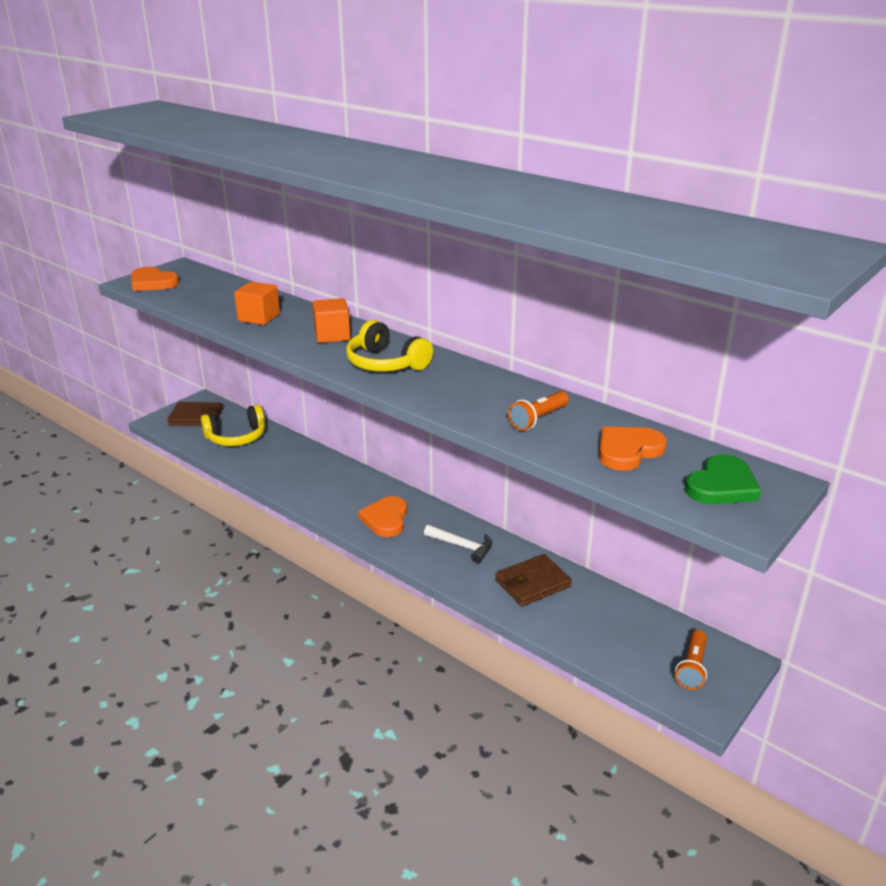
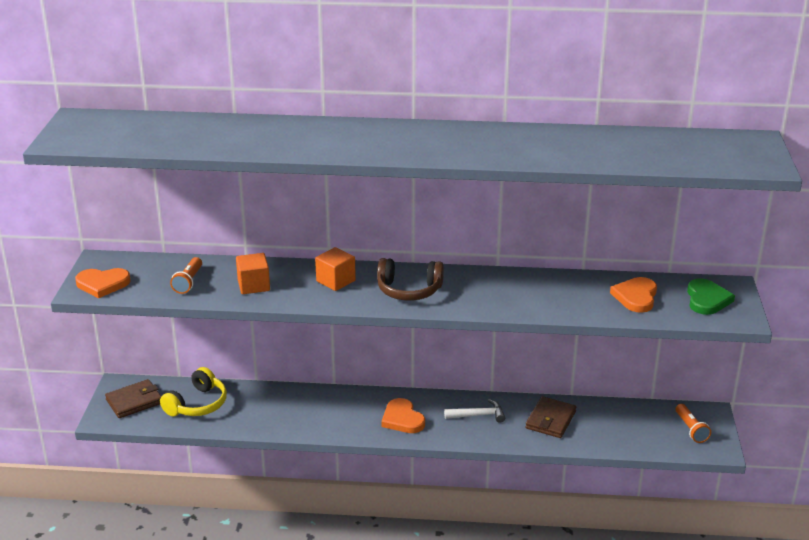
camera: 35 degrees left, 0 degrees up
yellow headphones [346,320,433,372] -> brown headphones [377,258,444,301]
orange flashlight [508,391,569,431] -> orange flashlight moved to [170,257,202,294]

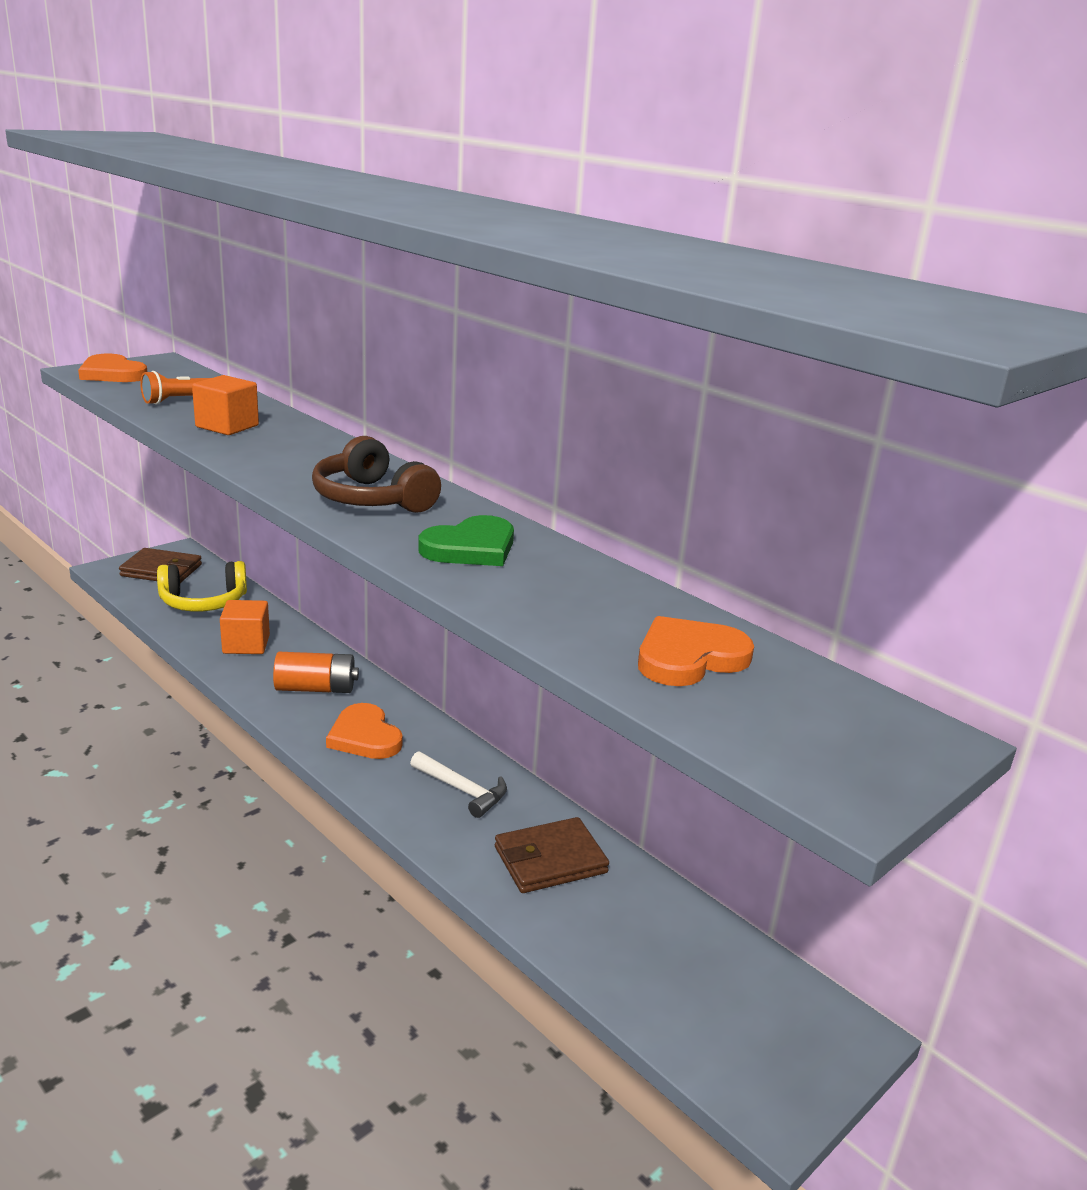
camera: 40 degrees right, 5 degrees down
orange cube [315,247,356,291] -> orange cube moved to [220,600,270,654]
orange heart [381,398,425,433] -> orange heart turned 45 degrees counterclockwise [326,703,403,759]
orange flashlight [675,404,711,443] -> none
green heart [687,279,735,315] -> green heart moved to [418,515,514,566]
none -> orange battery [273,652,359,693]

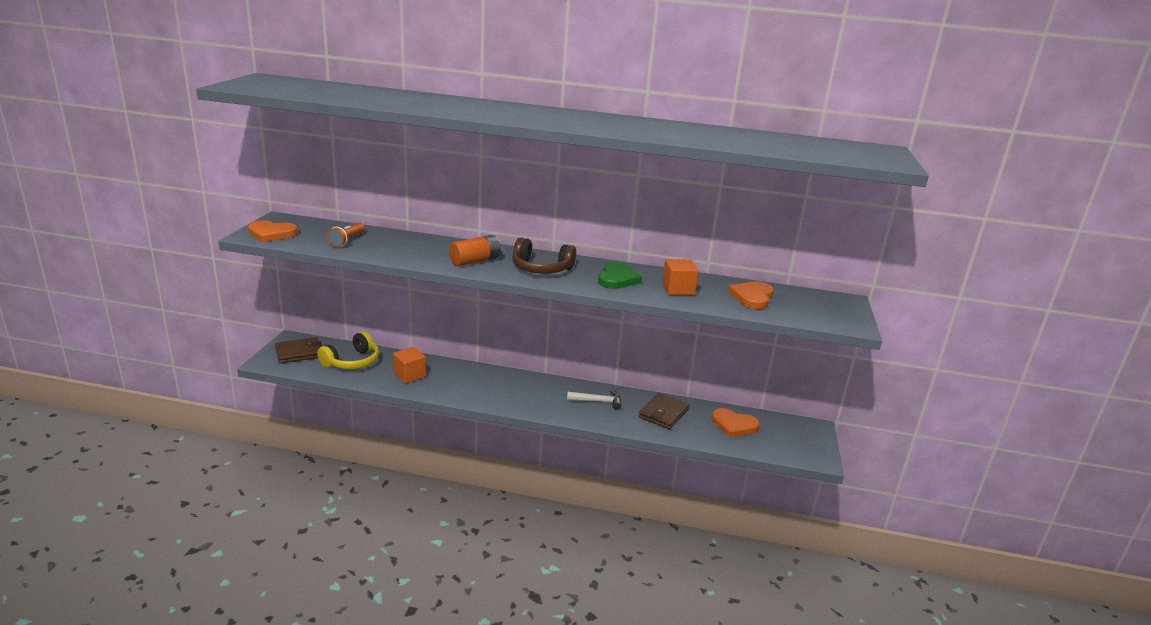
camera: 35 degrees left, 0 degrees up
orange cube [192,375,259,435] -> orange cube moved to [662,259,699,295]
orange battery [273,652,359,693] -> orange battery moved to [449,235,501,266]
orange heart [326,703,403,759] -> orange heart moved to [711,408,760,437]

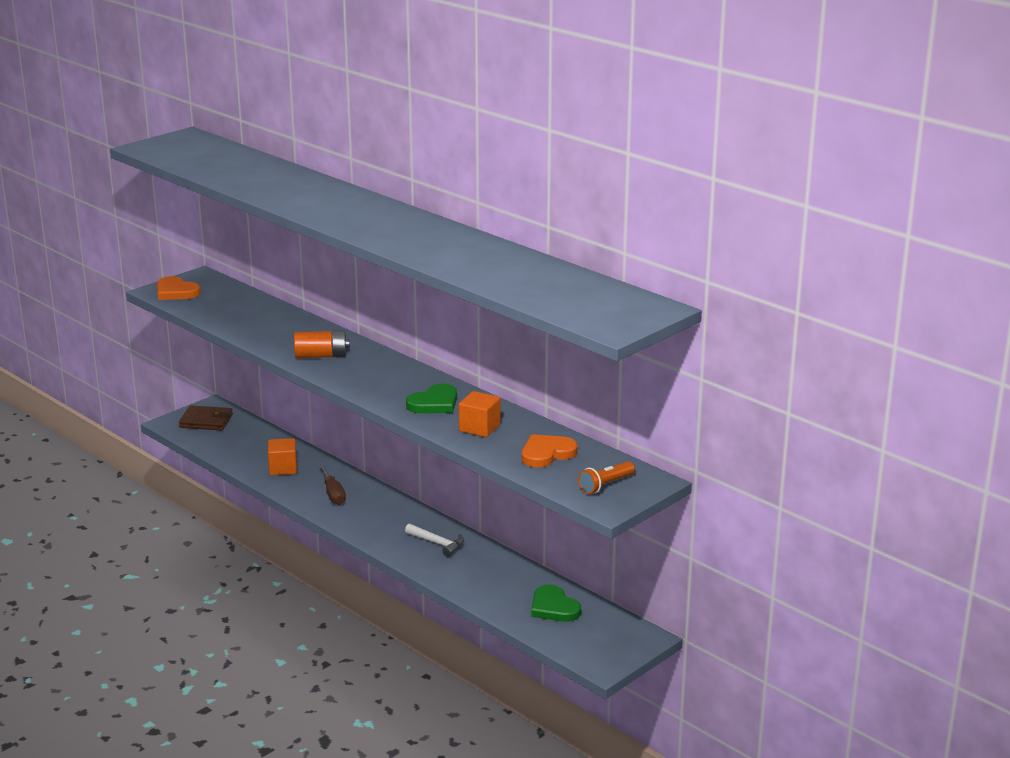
camera: 35 degrees right, 0 degrees up
yellow headphones [317,331,379,369] -> none
orange flashlight [327,223,365,247] -> orange flashlight moved to [578,461,635,494]
brown headphones [512,237,576,274] -> none
brown wallet [639,393,689,430] -> none
orange heart [711,408,760,437] -> green heart [531,585,581,622]
none -> brown screwdriver [319,464,346,505]

